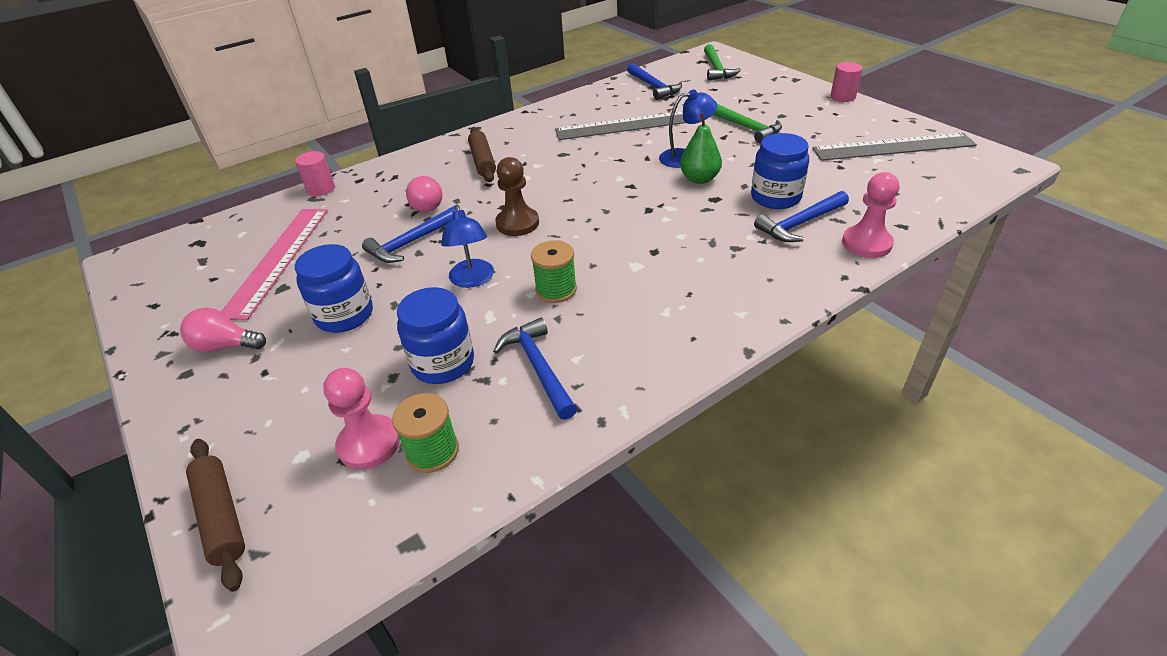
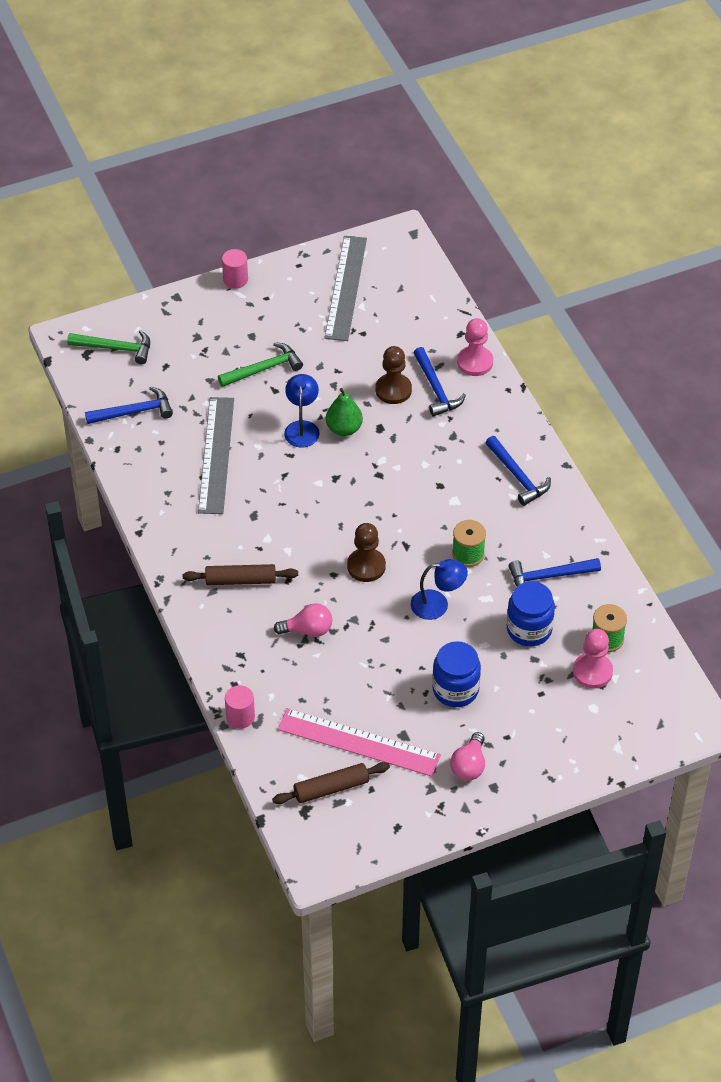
camera: 80 degrees left, 10 degrees up
brown rolling pin [186,439,245,592] -> brown rolling pin moved to [272,762,390,804]
blue hammer [362,205,456,263] -> blue hammer moved to [485,436,551,506]
blue jar [751,133,809,209] -> brown pawn [376,346,412,404]

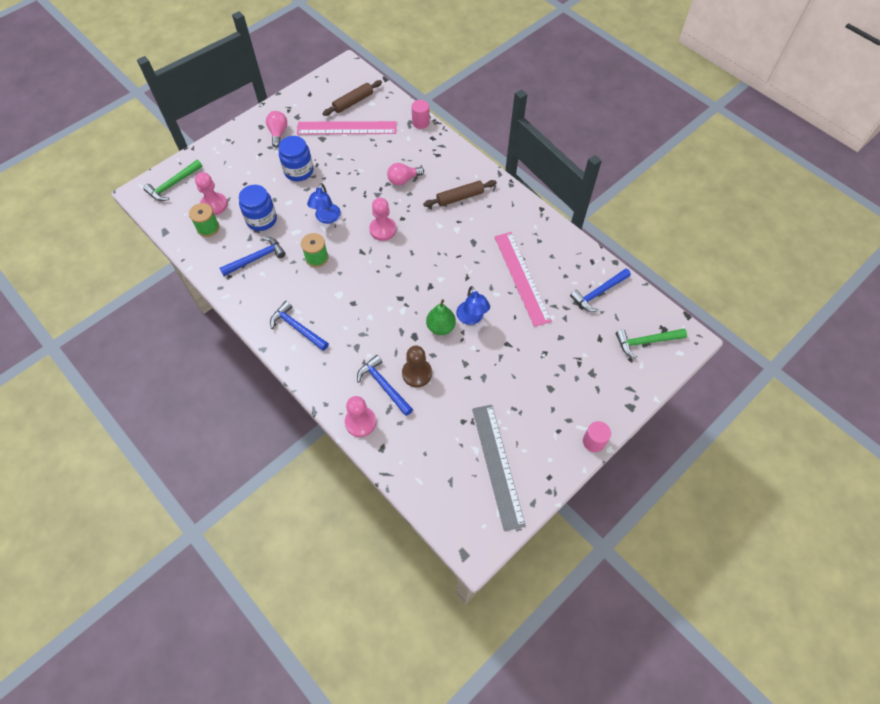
camera: 160 degrees right, 10 degrees up
grey ruler [198,397,234,514] -> pink ruler [494,232,552,327]
green hammer [218,342,303,387] -> green hammer moved to [144,160,203,201]
brown pawn [347,523,386,582] -> pink pawn [369,198,396,241]
blue lamp [411,559,468,620] -> blue lamp turned 60 degrees counterclockwise [307,183,341,224]

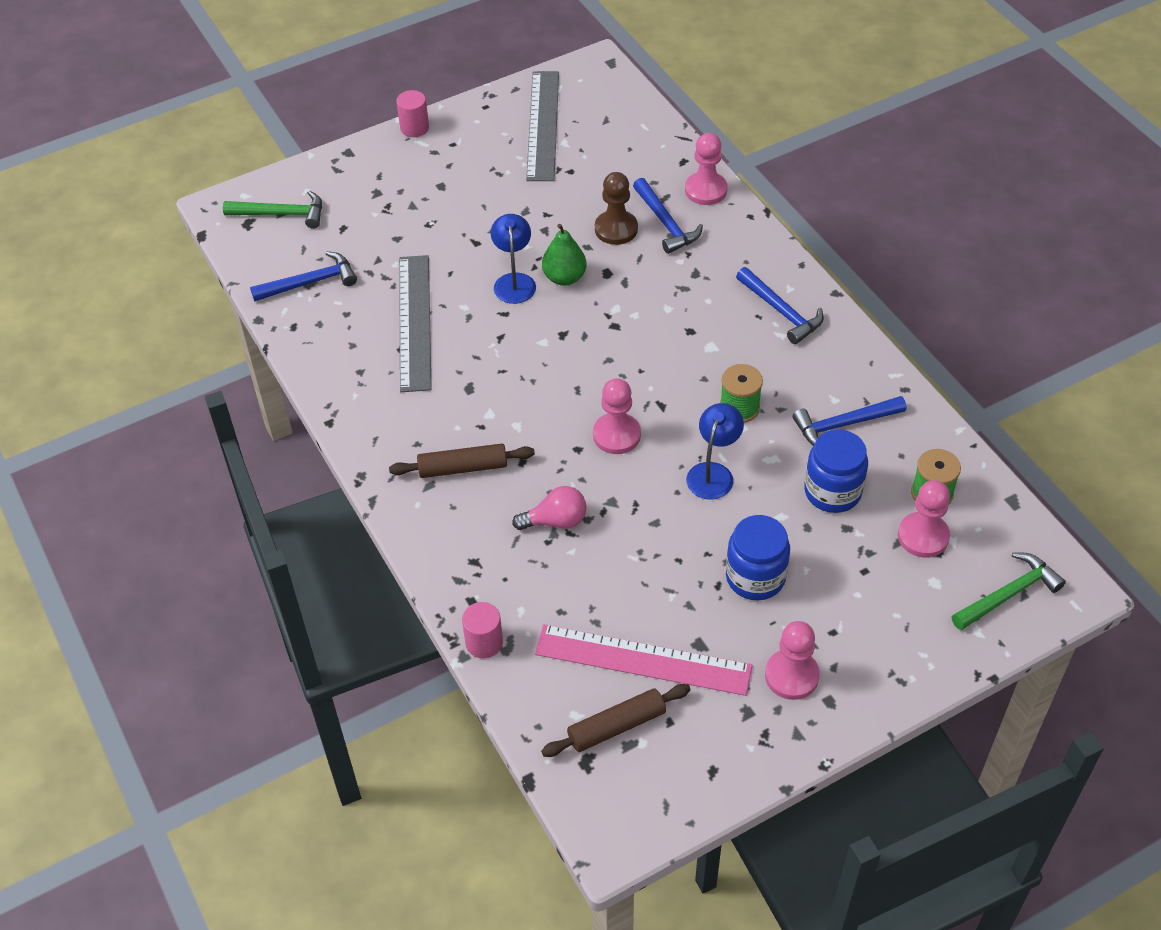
camera: 165 degrees left, 10 degrees down
pink light bulb [266,111,287,148] -> pink pawn [765,621,820,700]
pink ruler [494,232,552,327] -> grey ruler [399,255,432,392]

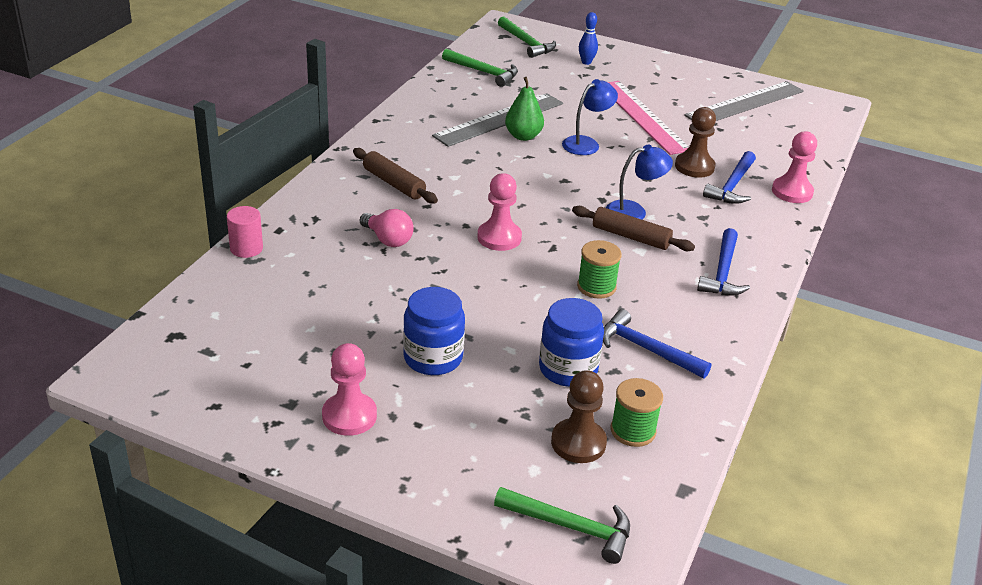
camera: 50 degrees right, 15 degrees down
blue hammer [250,251,357,301] -> green hammer [442,49,518,87]
pink cylinder [396,90,429,137] -> none
pink ruler [535,624,753,696] -> pink ruler moved to [608,81,689,155]
brown rolling pin [541,684,691,757] -> brown rolling pin moved to [572,206,695,251]
green pear [542,224,587,286] -> green pear moved to [505,77,544,141]
blue lamp [686,403,744,500] -> blue lamp moved to [606,144,673,220]
pink pawn [898,480,950,558] -> brown pawn [551,370,607,463]
none -> blue bowling pin [579,12,598,65]

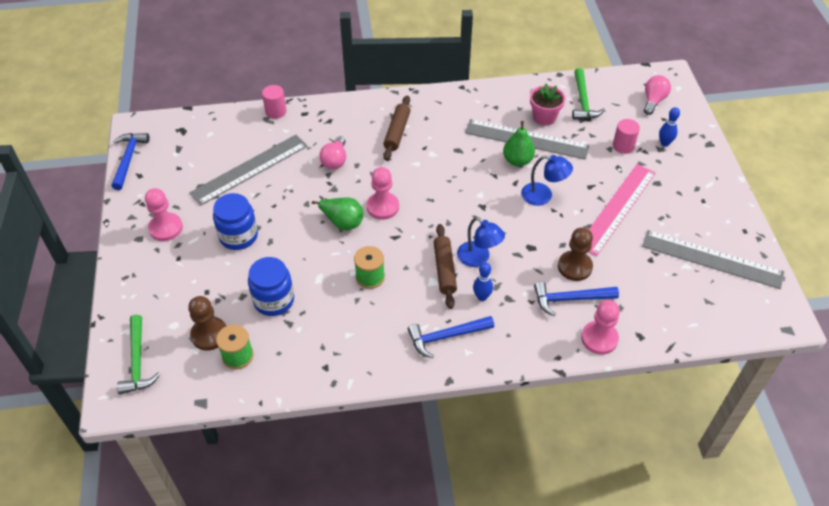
camera: 60 degrees right, 15 degrees up
green hammer [498,17,556,58] -> pink light bulb [644,75,671,115]
blue hammer [603,309,711,378] -> blue hammer moved to [111,133,150,190]
none -> grey ruler [189,135,308,206]
none -> green pear [312,197,364,230]
none -> blue bowling pin [473,262,493,301]
none -> pink flower pot [530,83,565,126]
none -> pink cylinder [613,119,640,154]

